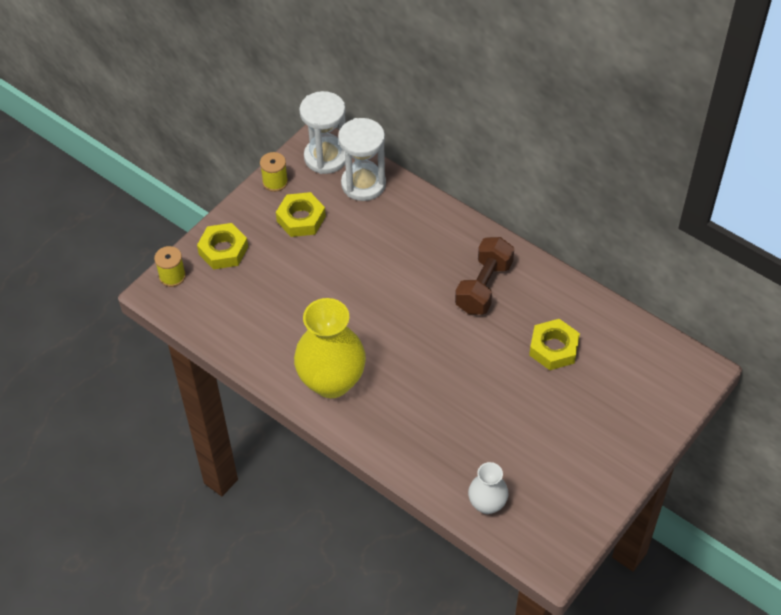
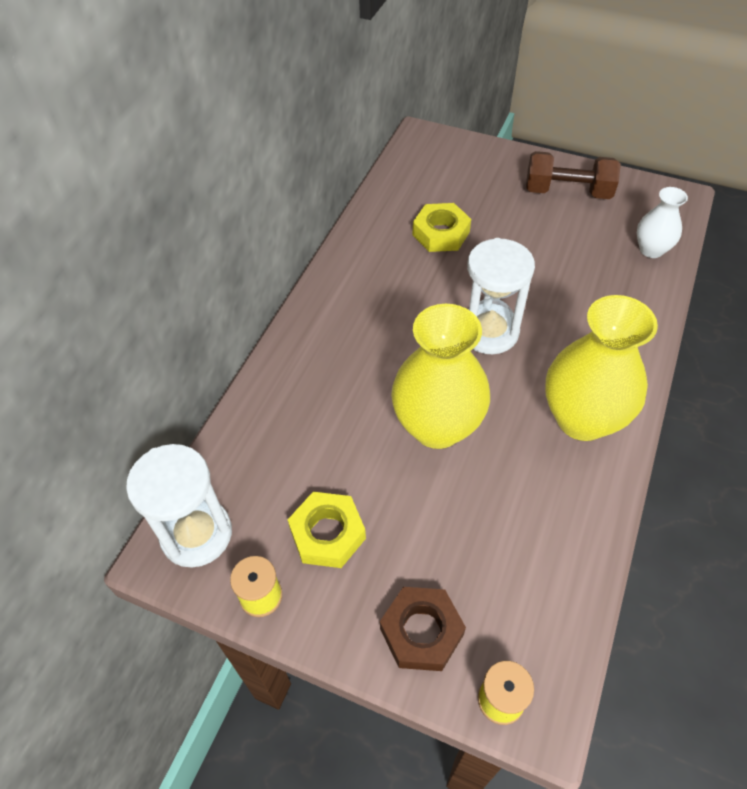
camera: 105 degrees left, 0 degrees up
yellow nut [197,223,248,270] -> brown nut [380,587,466,671]
white hourglass [338,118,386,201] -> white hourglass moved to [467,238,535,354]
brown dumbbell [455,237,514,315] -> brown dumbbell moved to [526,151,621,199]
none -> yellow vase [391,304,490,449]

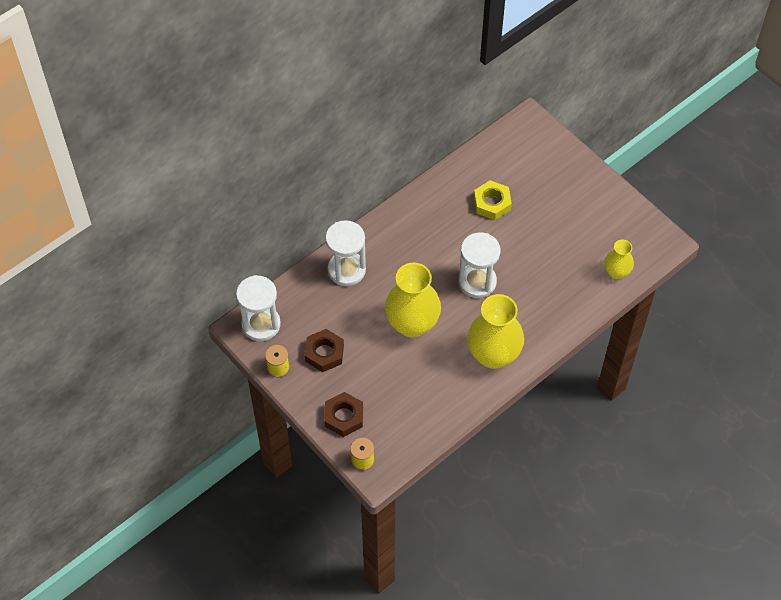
camera: 25 degrees right, 5 degrees up
yellow nut [288,492,366,568] -> brown nut [305,329,344,372]
brown dumbbell [526,151,621,199] -> none
white vase [637,187,688,258] -> yellow vase [605,239,634,279]
none -> white hourglass [325,220,366,286]

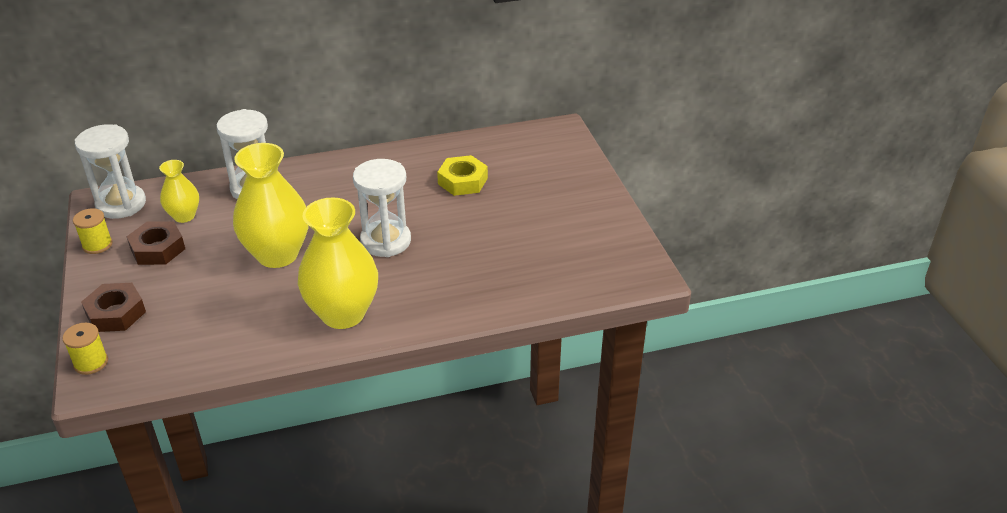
camera: 25 degrees right, 20 degrees down
yellow vase [605,239,634,279] -> yellow vase moved to [159,160,199,223]

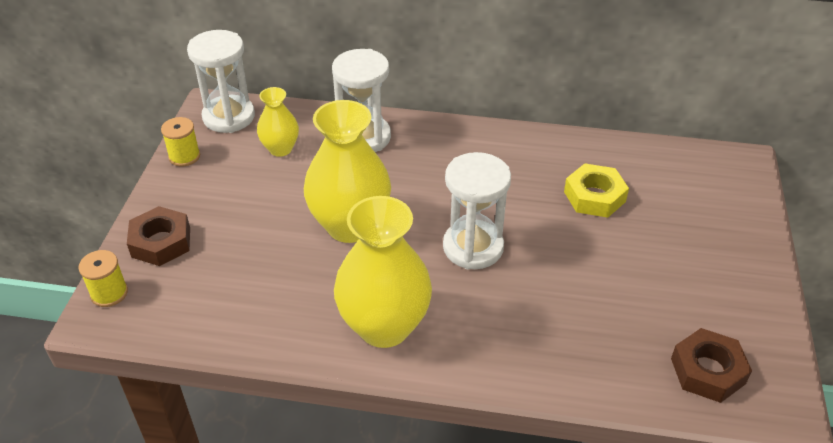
camera: 25 degrees right, 5 degrees up
brown nut [127,221,185,265] -> brown nut moved to [671,328,752,403]

